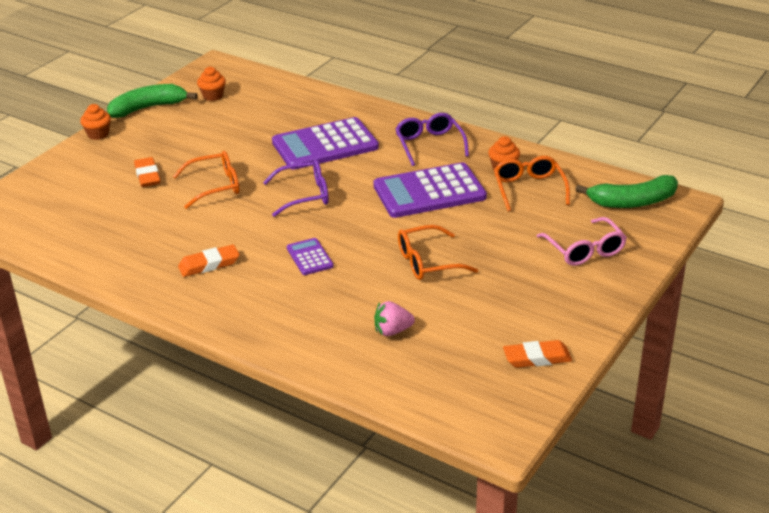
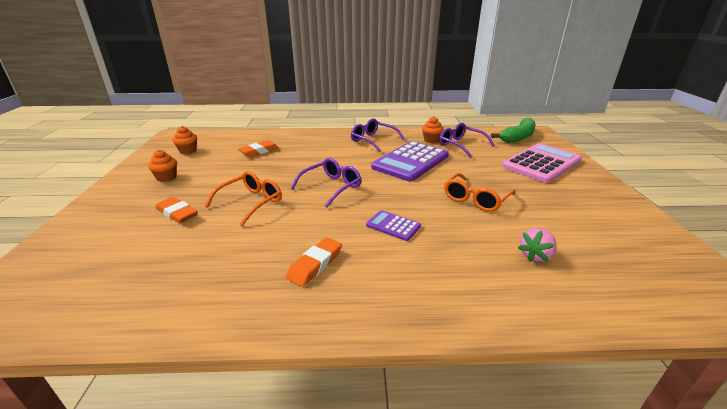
camera: 35 degrees left, 5 degrees down
orange cupcake [80,104,111,140] -> orange cupcake moved to [148,149,177,182]
green banana [107,84,198,118] -> none
purple calculator [272,117,379,170] -> none
orange glasses [494,156,570,212] -> purple glasses [439,123,495,158]
orange eraser [503,340,572,368] -> orange eraser moved to [238,140,279,157]
pink glasses [537,217,627,266] -> pink calculator [502,143,582,183]

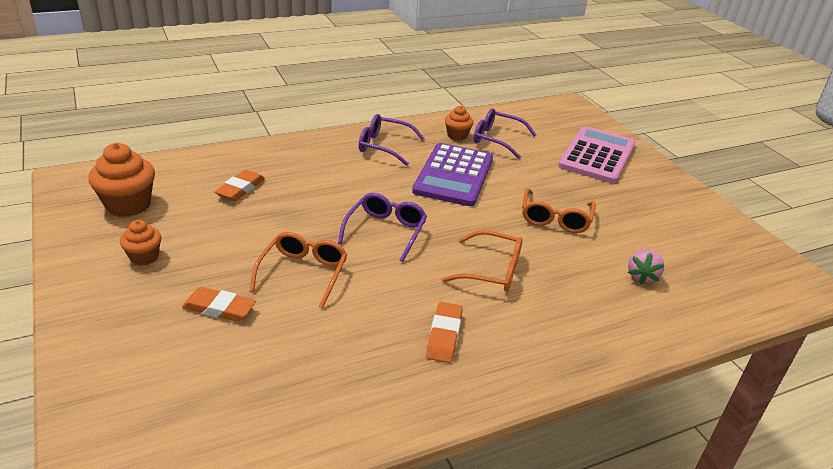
camera: 25 degrees left, 5 degrees up
orange cupcake [173,126,197,154] -> orange cupcake [88,143,155,217], size x1.72
purple calculator [366,210,421,241] -> orange glasses [441,230,523,292]
green banana [491,118,536,143] -> none

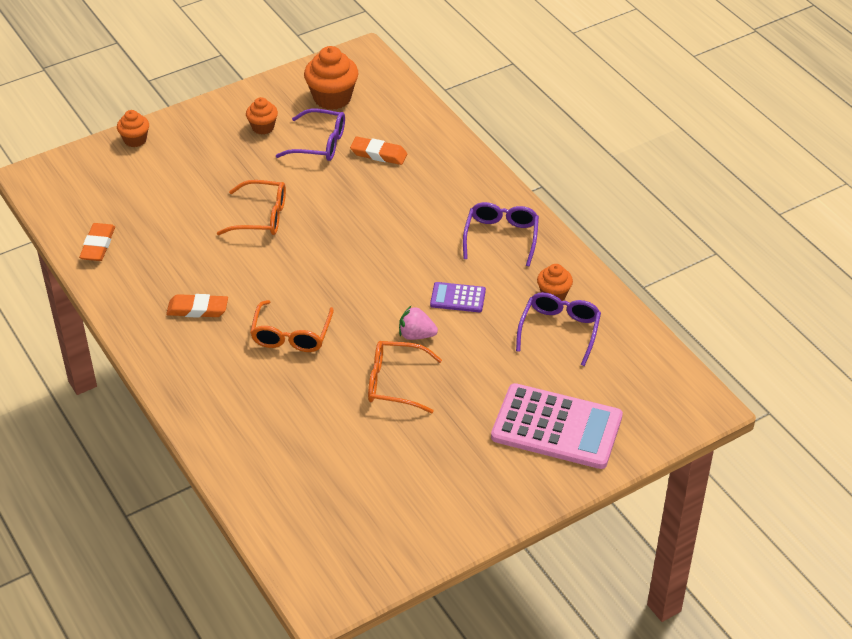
camera: 85 degrees right, 10 degrees up
orange eraser [182,287,256,322] -> orange eraser moved to [79,223,115,261]
purple glasses [338,193,427,262] -> purple glasses moved to [276,109,345,161]
purple calculator [412,143,493,206] -> purple calculator [430,282,486,312], size x0.48
pink strawberry [628,249,664,284] -> pink strawberry moved to [399,306,438,340]
none -> orange cupcake [117,110,149,147]

